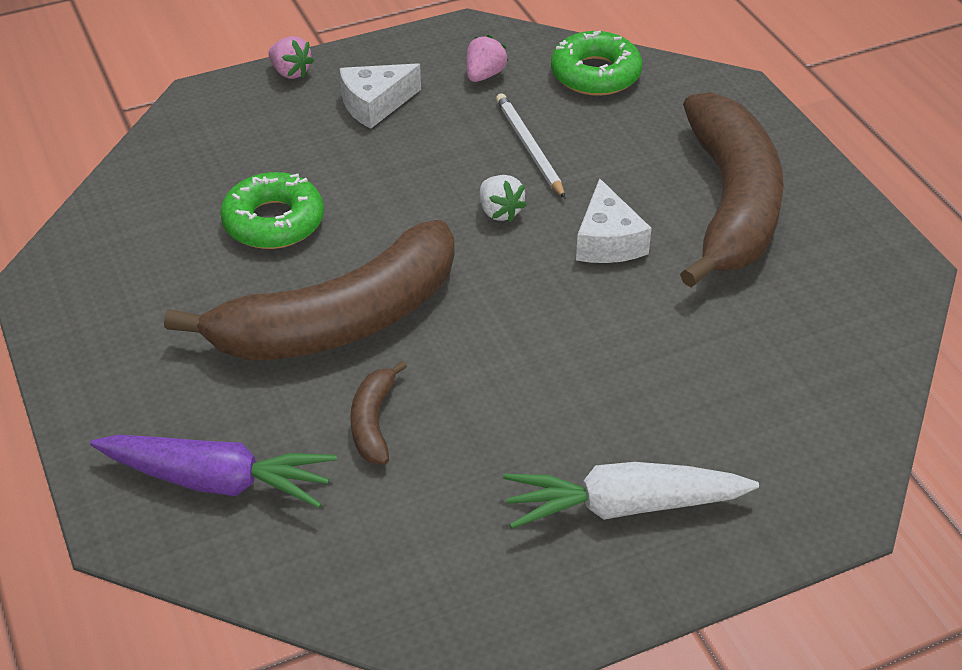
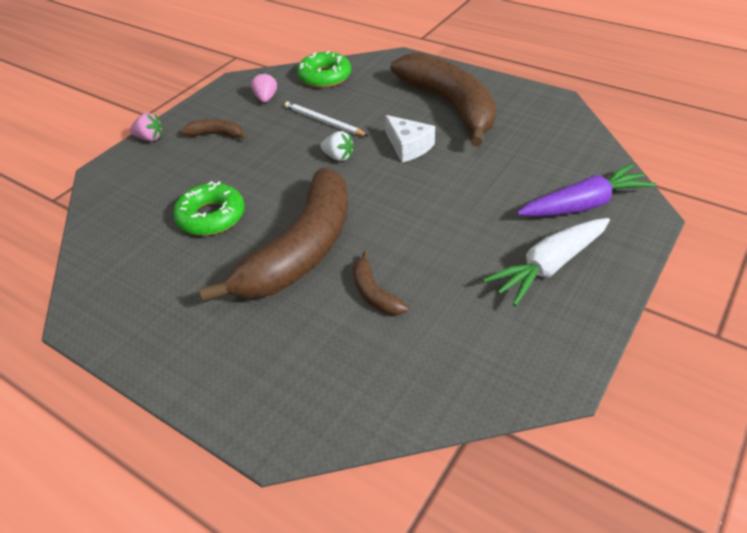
camera: 30 degrees left, 0 degrees up
purple carrot [90,435,337,508] -> purple carrot moved to [517,164,656,217]
white cheese [340,63,421,129] -> brown banana [181,119,247,140]

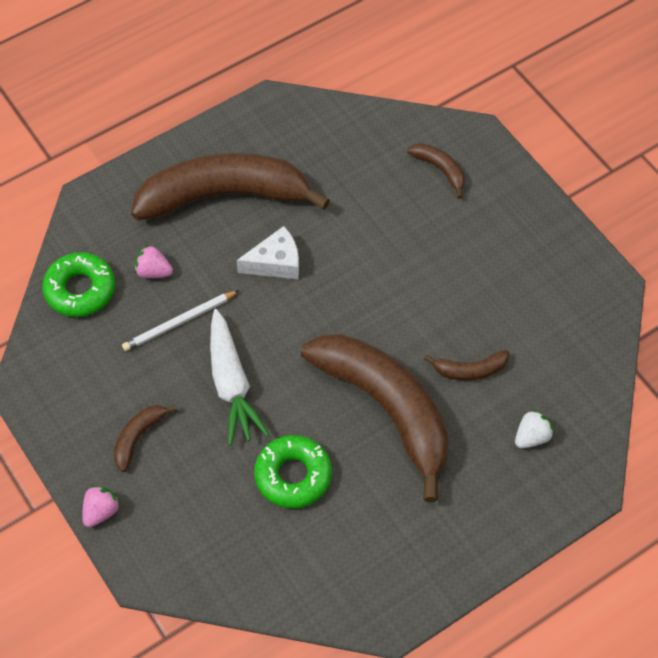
camera: 70 degrees left, 15 degrees up
pink strawberry [251,72,277,102] -> pink strawberry moved to [134,245,173,278]
white strawberry [321,131,354,161] -> white strawberry moved to [515,409,554,448]
white carrot [483,218,610,306] -> white carrot moved to [210,309,269,445]
purple carrot [517,164,656,217] -> brown banana [407,143,465,199]

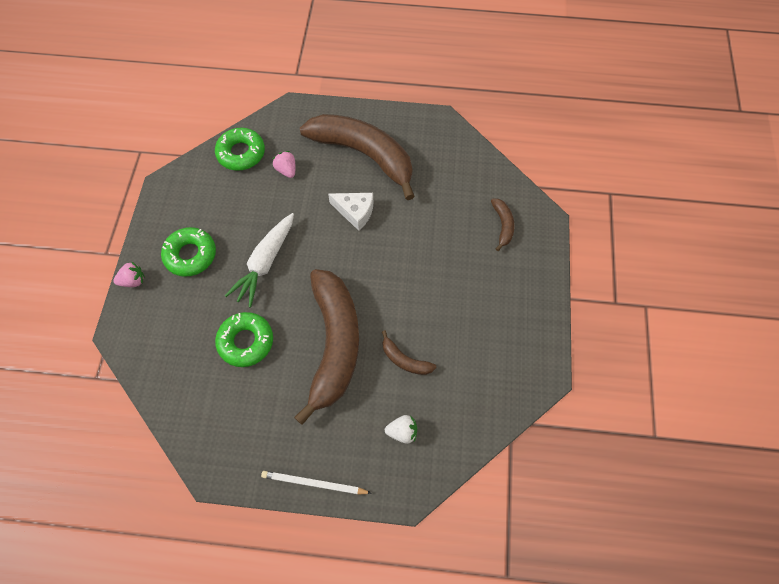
camera: 40 degrees right, 5 degrees up
brown banana [114,405,177,472] -> green donut [161,227,216,277]
white pencil [122,290,240,351] -> white pencil moved to [261,471,371,495]

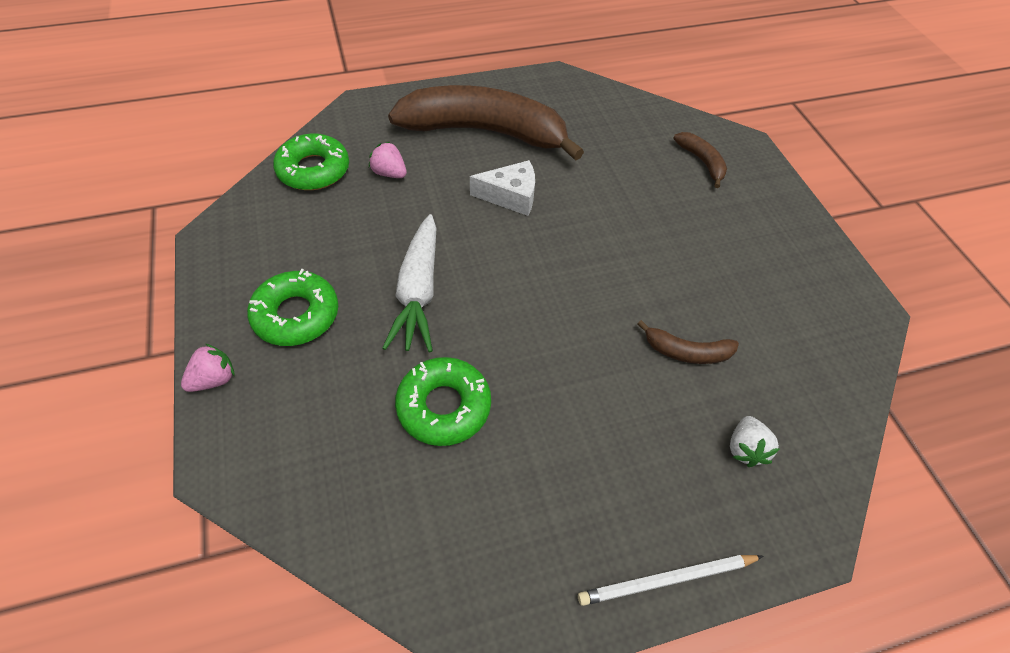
camera: 25 degrees left, 10 degrees down
brown banana [294,269,359,425] -> none
white strawberry [385,415,417,444] -> white strawberry turned 120 degrees clockwise [730,416,779,467]

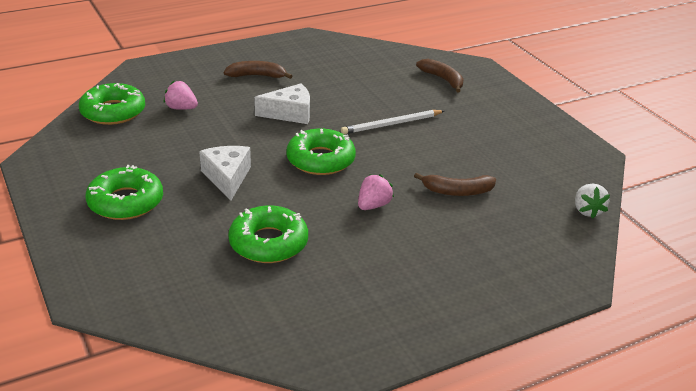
camera: 10 degrees left, 20 degrees down
pink strawberry [181,344,235,392] -> pink strawberry moved to [358,174,394,210]
white carrot [383,214,436,352] -> white cheese [199,146,251,201]
brown banana [388,85,584,161] -> brown banana [224,61,292,79], size x0.41
white pencil [578,555,763,606] -> white pencil moved to [341,110,444,134]
white strawberry [730,416,779,467] -> white strawberry moved to [575,184,610,219]
none -> green donut [286,128,356,175]

